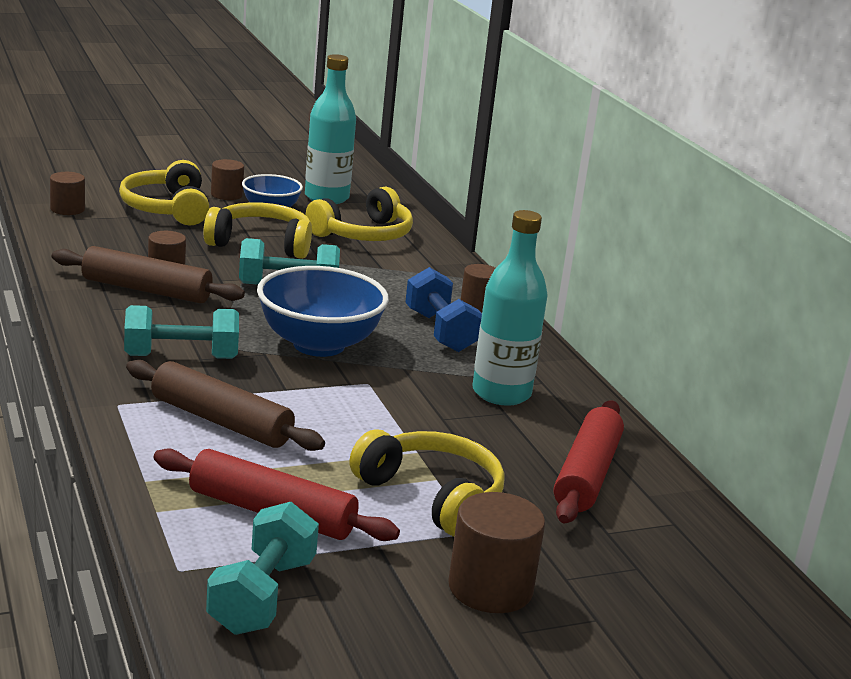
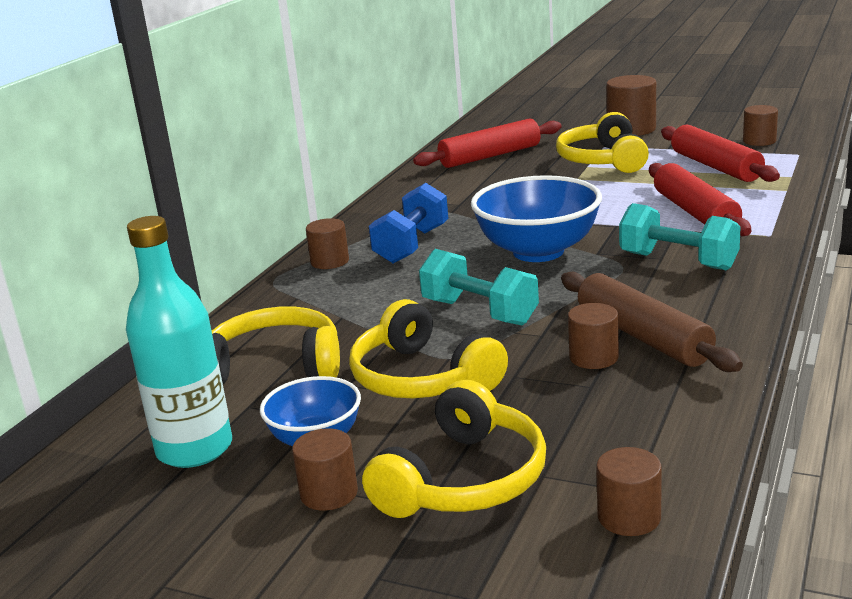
camera: 130 degrees left, 0 degrees up
brown rolling pin [126,360,325,451] -> red rolling pin [649,163,751,236]
turquoise dumbbell [206,502,319,635] -> brown cylinder [743,105,778,146]
turquoise bottle [472,210,548,406] -> none

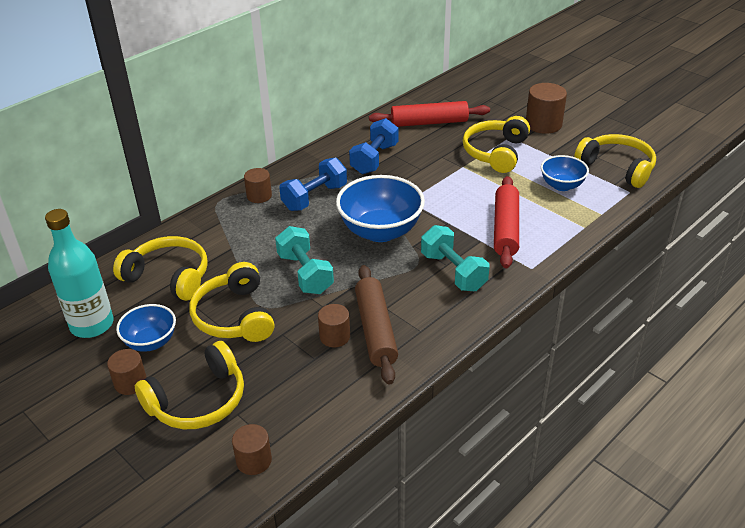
camera: 20 degrees right, 15 degrees up
red rolling pin [661,125,780,182] -> blue bowl [541,155,589,191]
brown cylinder [743,105,778,146] -> yellow headphones [574,134,656,188]
none -> blue dumbbell [349,118,399,174]

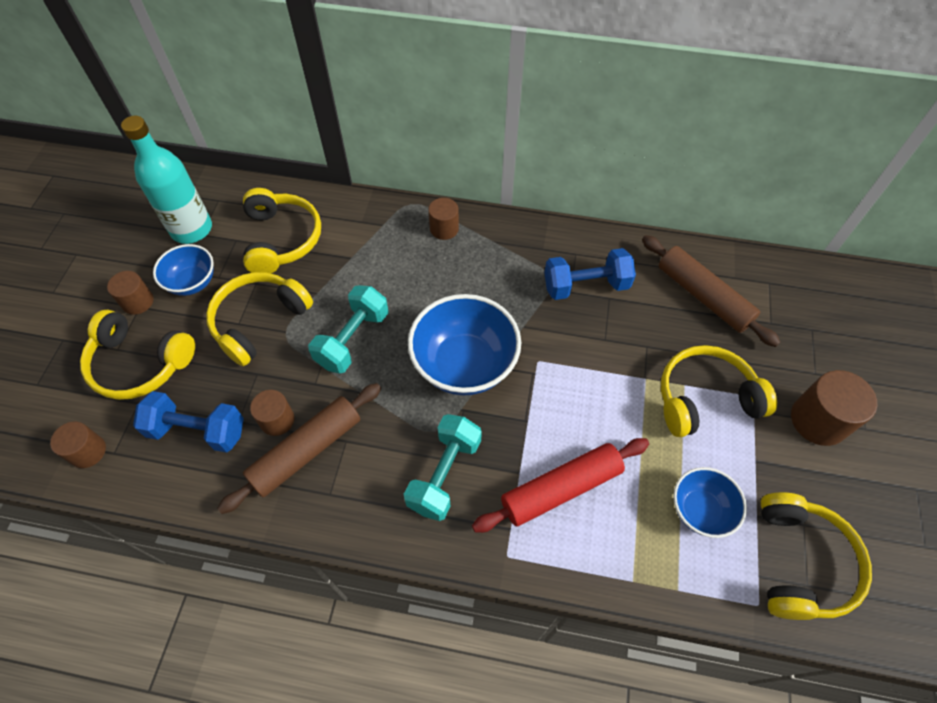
camera: 55 degrees right, 20 degrees up
blue dumbbell [279,157,347,211] -> blue dumbbell moved to [133,391,244,453]
red rolling pin [369,101,490,127] -> brown rolling pin [642,235,780,347]

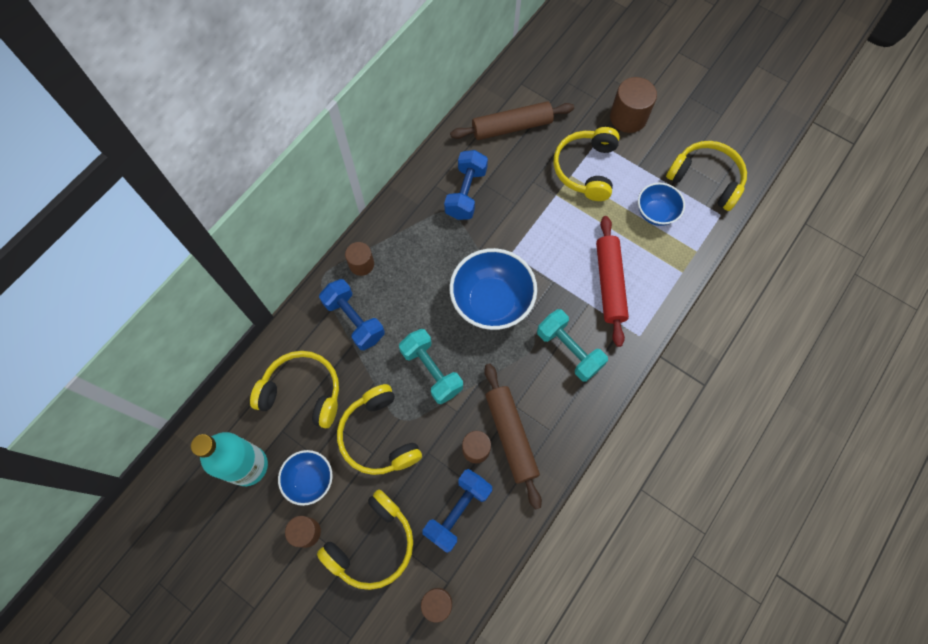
camera: 65 degrees left, 10 degrees up
none -> blue dumbbell [319,279,385,350]

